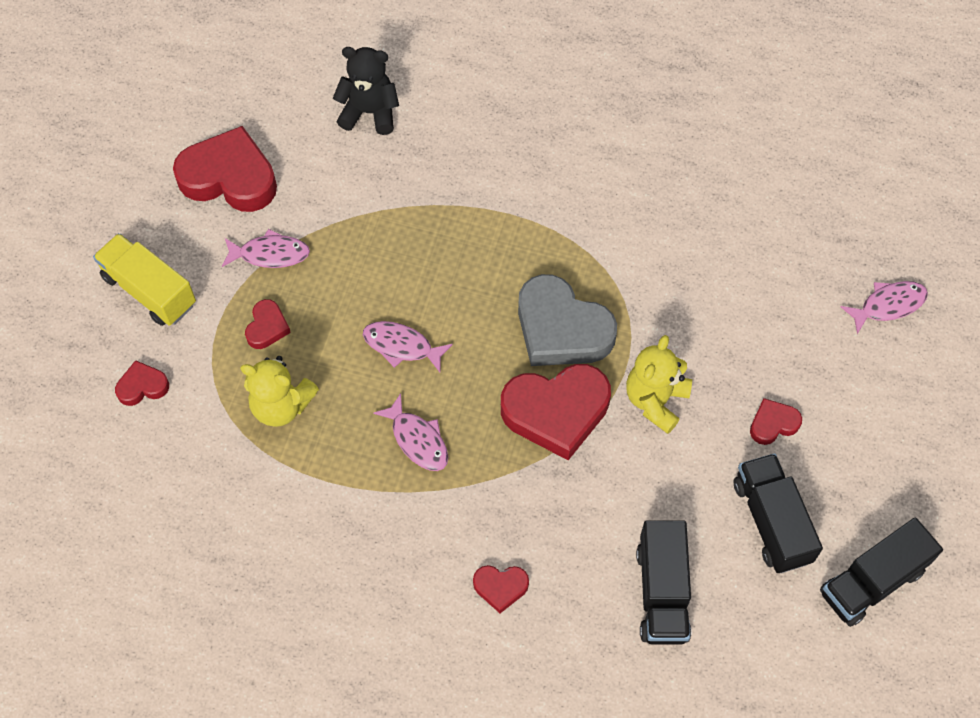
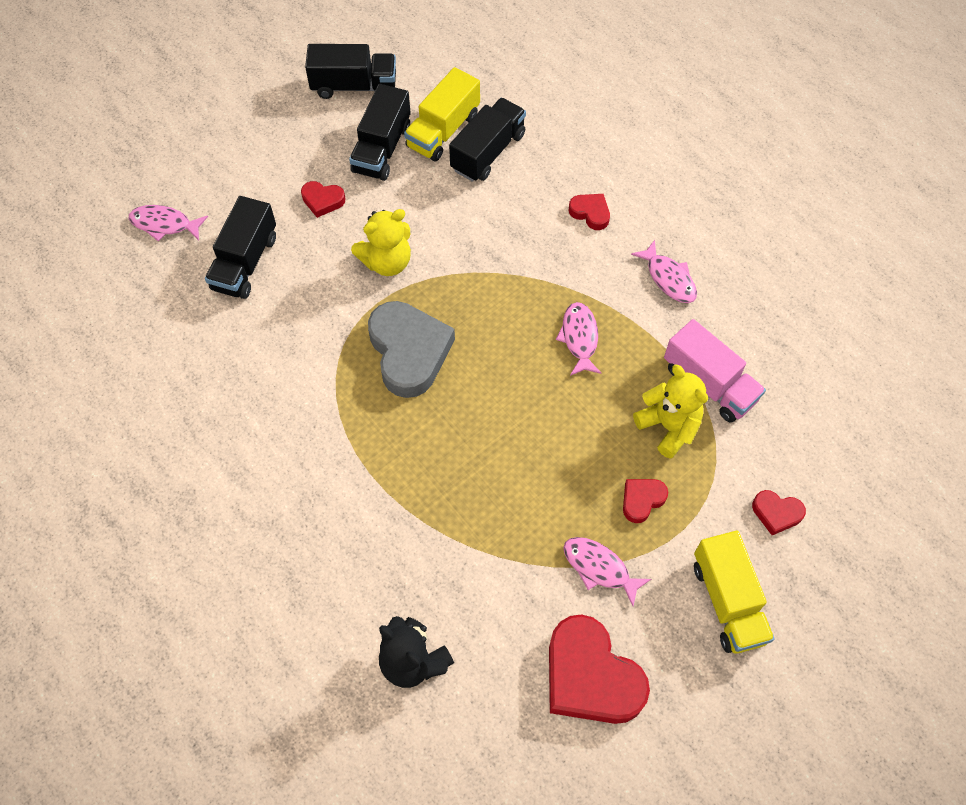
camera: 145 degrees left, 0 degrees up
pink fish [363,321,453,372] -> pink fish moved to [631,240,697,303]
red heart [501,364,611,460] -> none
none -> black truck [205,196,276,299]
none -> yellow truck [404,67,480,162]
none -> pink truck [664,319,766,423]

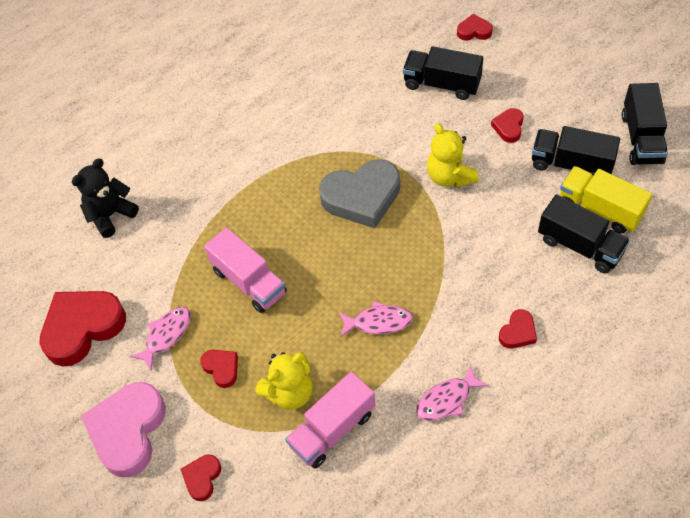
camera: 95 degrees right, 5 degrees down
pink fish [129,205,208,241] -> red heart [457,14,493,41]
yellow truck [694,531,775,654] -> pink heart [81,382,166,477]
none -> pink truck [204,227,287,313]

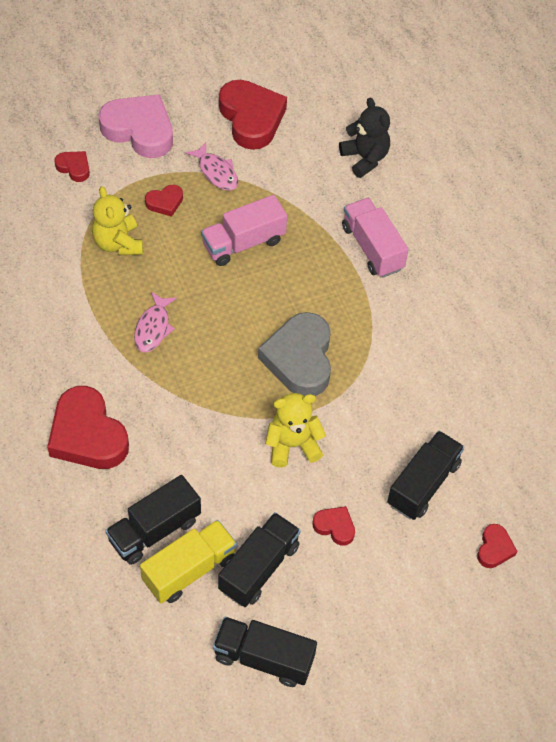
camera: 100 degrees right, 0 degrees up
pink truck [285,371,375,468] -> pink truck moved to [342,198,409,278]
pink fish [416,364,489,421] -> none
red heart [499,309,537,348] -> red heart [47,386,129,469], size x2.10

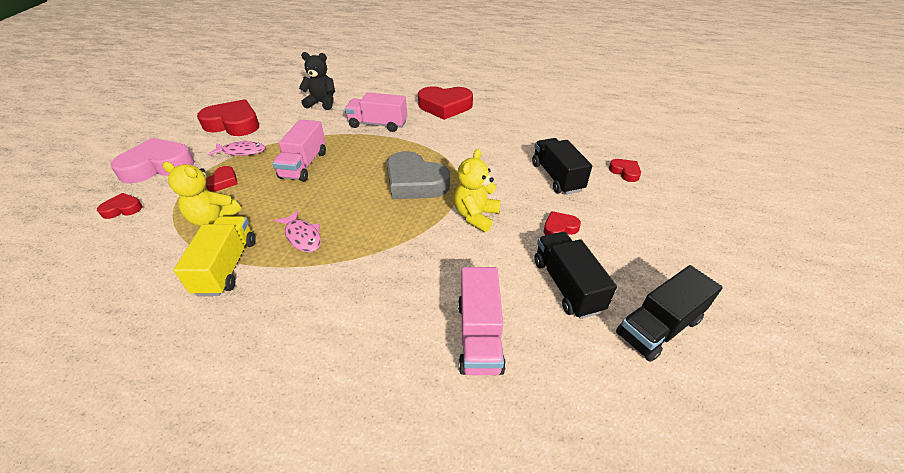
camera: 50 degrees left, 15 degrees down
red heart [47,386,129,469] -> red heart moved to [418,86,473,120]
black truck [105,475,201,565] -> pink truck [458,267,506,375]
yellow truck [140,520,237,603] -> yellow truck moved to [173,216,256,296]

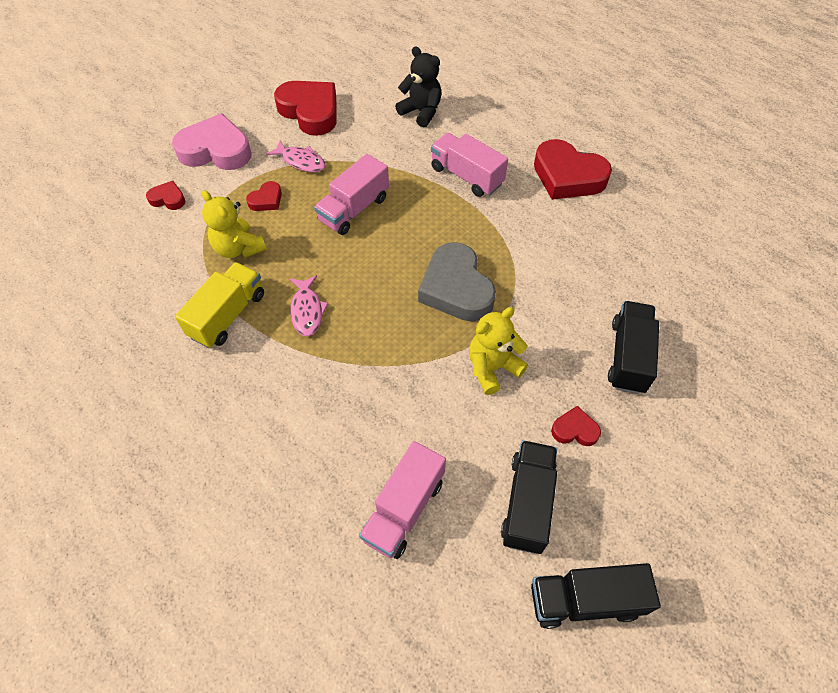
camera: 30 degrees right, 15 degrees up
red heart [609,159,641,182] -> none

